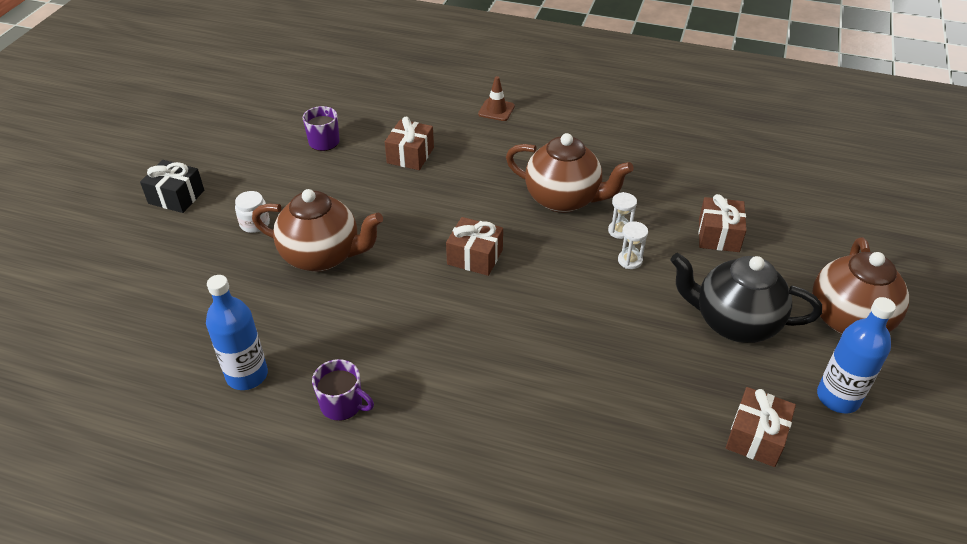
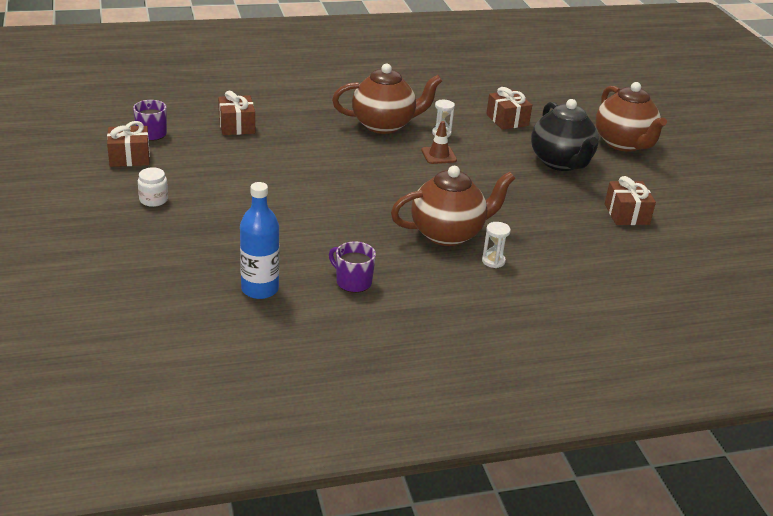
camera: 35 degrees left, 10 degrees down
black gift [140,160,204,213] -> none
brown teapot [252,189,383,272] -> brown teapot moved to [391,166,515,246]
purple mug [312,359,374,421] -> purple mug turned 135 degrees counterclockwise [329,241,376,293]
brown gift [446,217,503,276] -> brown gift moved to [107,121,150,167]
brown traffic cone [478,76,515,121] -> brown traffic cone moved to [421,121,457,164]
white hourglass [618,222,648,269] -> white hourglass moved to [482,222,511,268]
black teapot [670,253,822,343] -> black teapot turned 90 degrees counterclockwise [531,99,599,171]
blue bottle [817,297,896,413] -> none

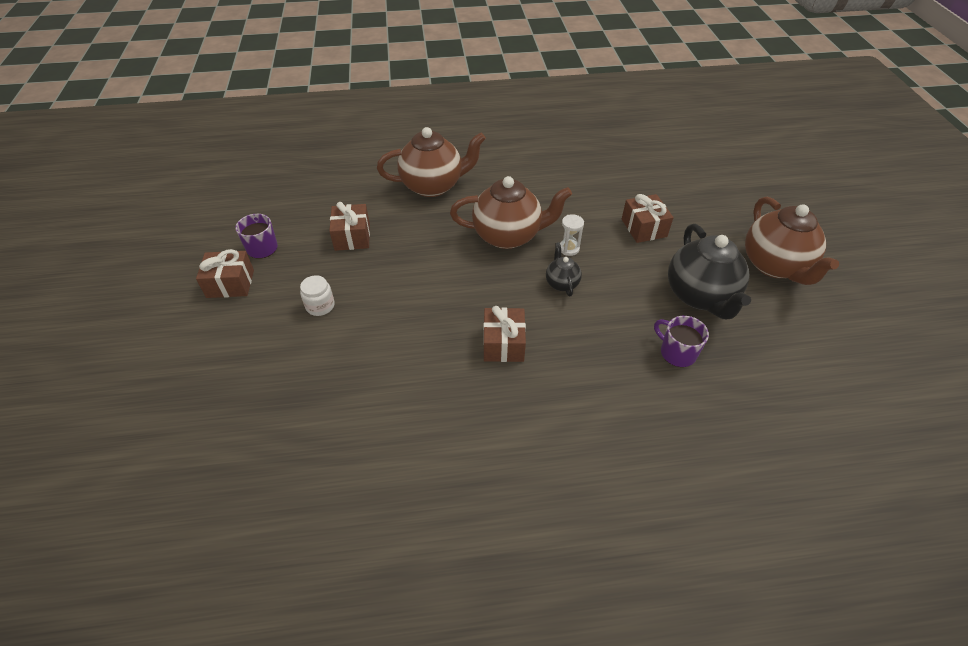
camera: 10 degrees right, 15 degrees up
white jar [138,167,168,207] -> white jar moved to [300,275,335,316]
blue bottle [240,182,279,299] -> none
purple mug [329,241,376,293] -> purple mug moved to [654,316,709,367]
brown teapot [391,166,515,246] -> brown teapot moved to [377,127,486,197]
brown traffic cone [421,121,457,164] -> black teapot [546,242,582,296]
white hourglass [482,222,511,268] -> none
brown gift [605,176,656,225] -> brown gift moved to [483,306,526,362]

